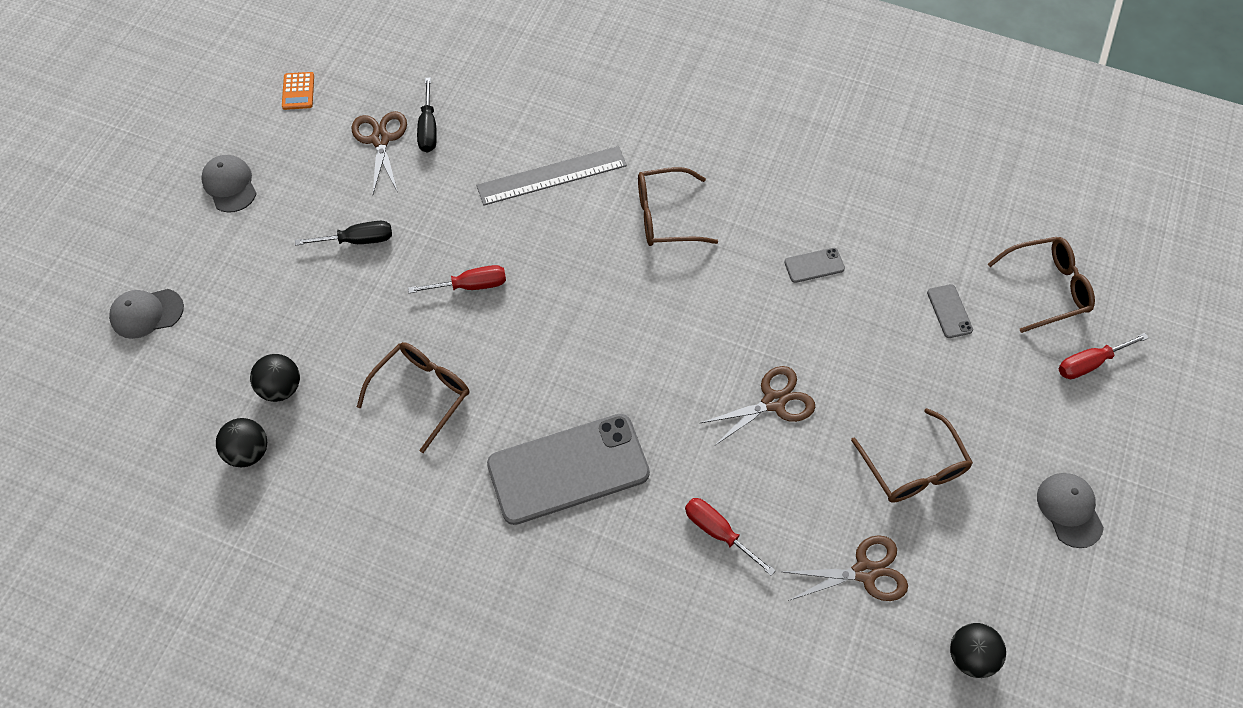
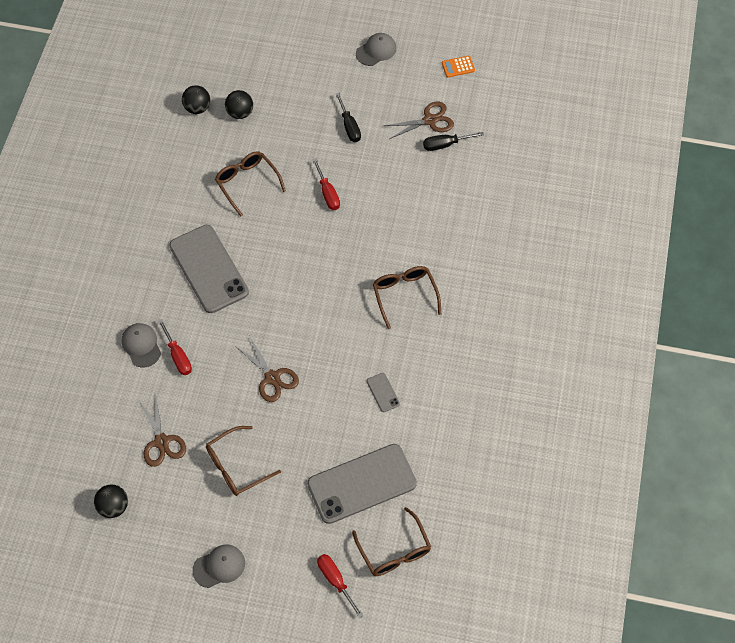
camera: 80 degrees right, 0 degrees up
grey cap [109,289,184,339] -> grey cap moved to [122,323,161,367]
brown glasses [357,342,469,453] -> brown glasses turned 150 degrees counterclockwise [215,151,286,217]
grey ruler [476,146,627,206] -> none
red screwdriver [685,498,776,576] -> red screwdriver turned 120 degrees clockwise [158,319,192,375]
grey phone [927,284,973,338] -> grey phone [307,444,417,524], size x2.47

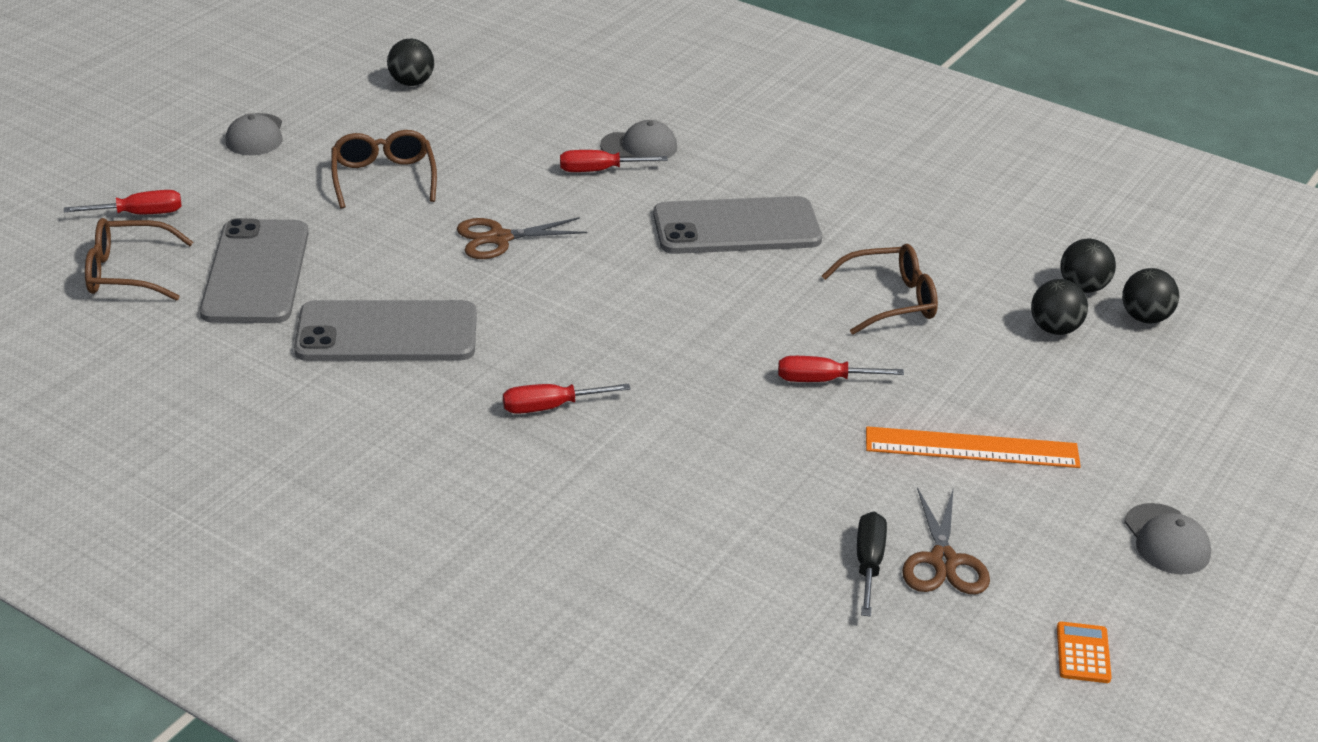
camera: 110 degrees right, 25 degrees down
brown scissors [138,397,186,467] -> none
black screwdriver [335,92,361,142] -> orange ruler [866,426,1081,468]
grey phone [367,373,400,412] -> grey phone [294,300,477,361], size x2.47
brown glasses [373,266,441,329] -> red screwdriver [503,383,631,414]
none -> black ball [1122,268,1179,324]

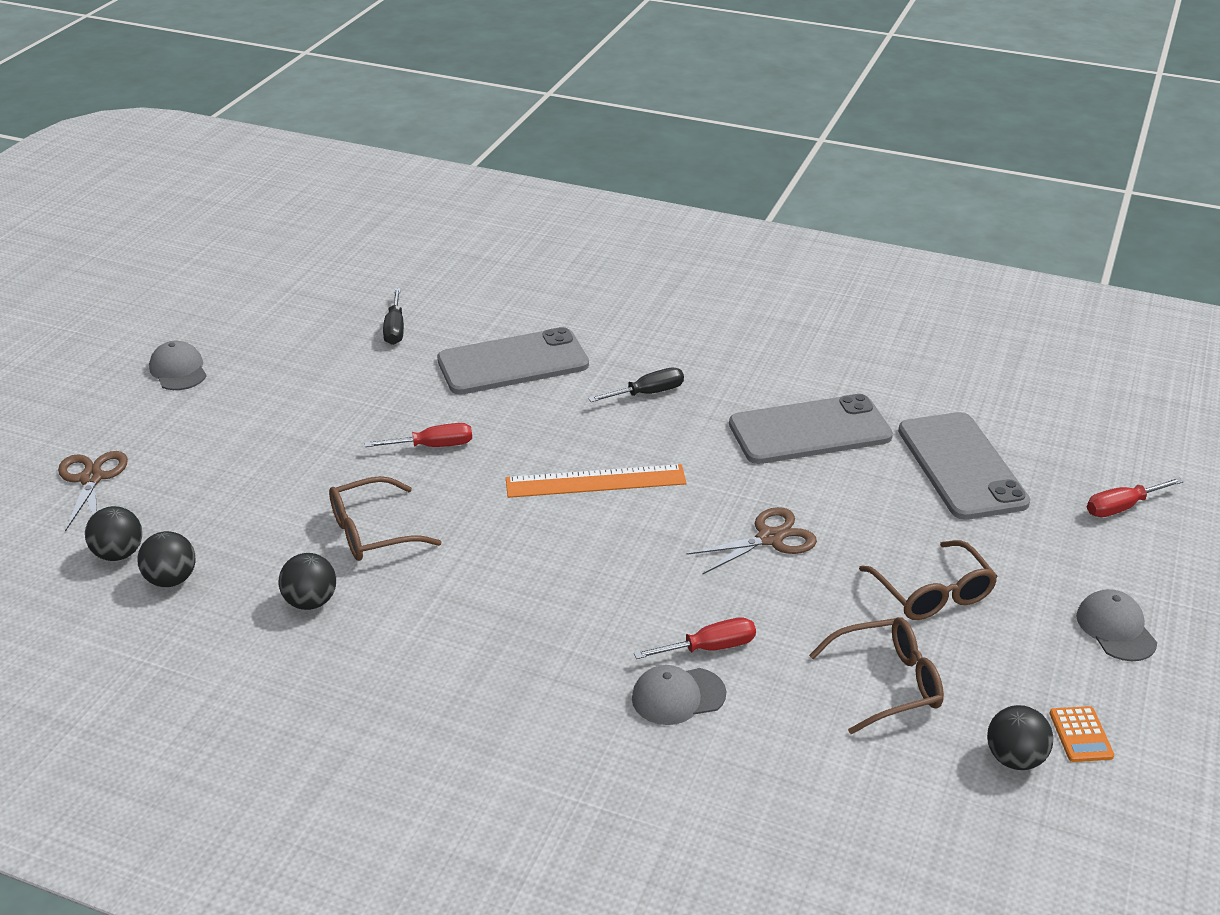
camera: 170 degrees right, 0 degrees up
brown glasses [85,218,193,301] -> brown glasses moved to [809,617,944,734]
red screwdriver [503,383,631,414] -> black screwdriver [588,368,684,402]
grey phone [653,196,822,254] -> grey phone moved to [437,327,589,395]
orange ruler [866,426,1081,468] -> orange ruler moved to [506,464,687,498]
brown scissors [902,487,990,594] -> brown scissors moved to [58,451,128,532]
black ball [1031,279,1088,335] -> black ball moved to [279,553,336,610]
orange calculator [1057,622,1112,683] -> orange calculator moved to [1050,706,1114,762]

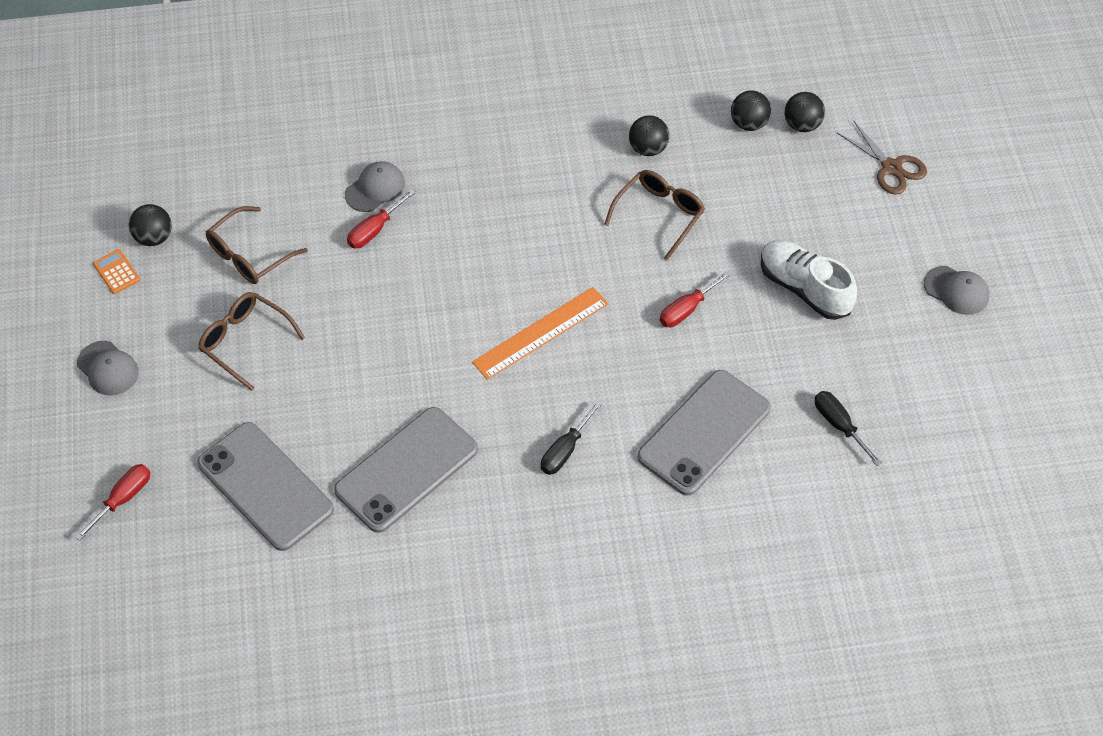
camera: 150 degrees right, 20 degrees up
brown scissors [686,507,817,575] -> none
none -> white shoe [761,240,857,320]

